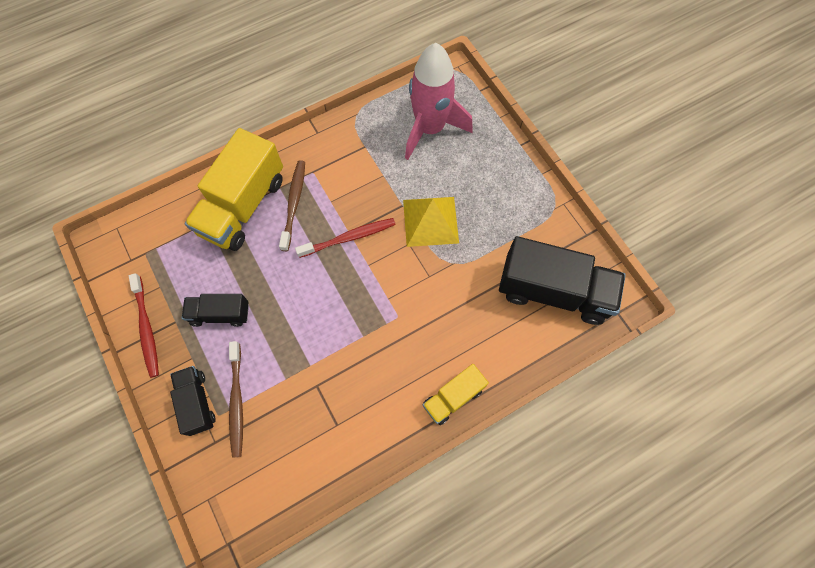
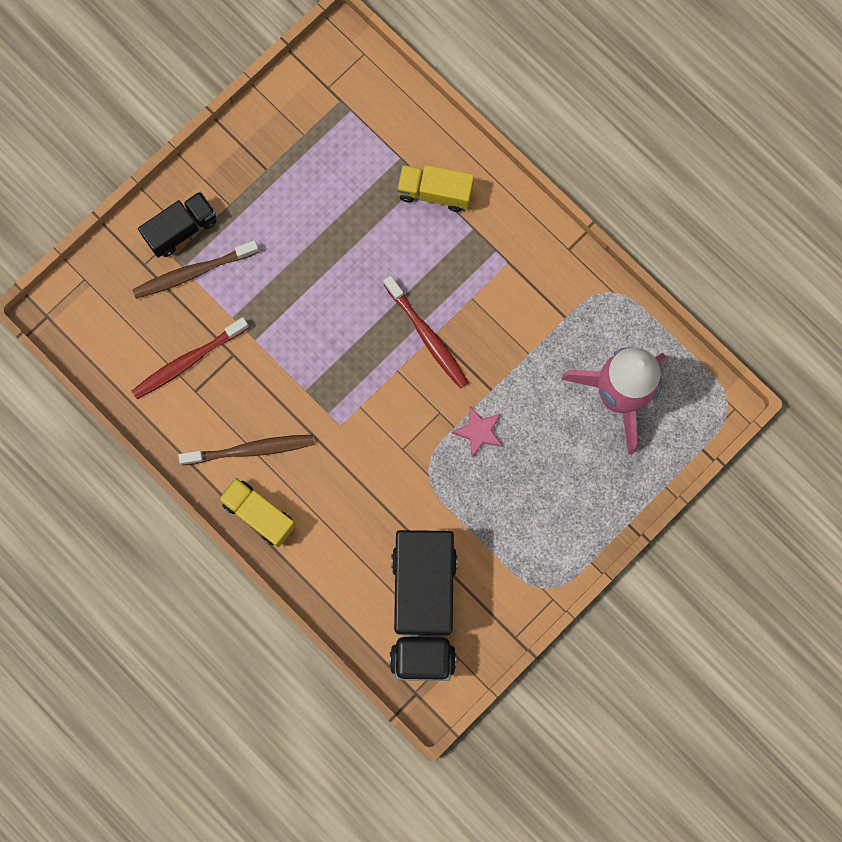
camera: 75 degrees right, 10 degrees up
red toothbrush [129,273,159,378] -> red toothbrush moved to [132,317,249,399]
black truck [182,294,249,327] -> none
yellow truck [185,128,283,251] -> yellow truck [397,165,474,212], size x0.53
brown toothbrush [279,160,305,251] -> brown toothbrush moved to [178,435,314,465]
yellow pyramid [403,197,459,247] -> pink star [452,405,503,458]

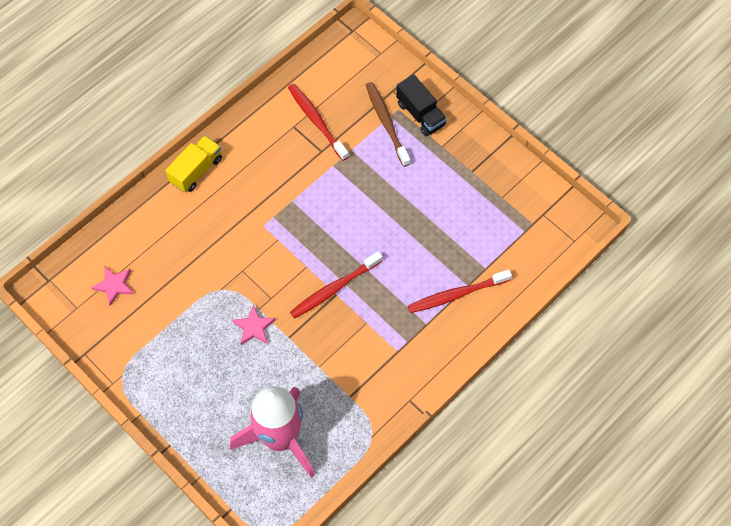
camera: 90 degrees right, 15 degrees down
brown toothbrush [178,435,314,465] -> none
black truck [390,530,457,681] -> pink star [91,266,134,306]
yellow truck [397,165,474,212] -> red toothbrush [408,269,512,313]

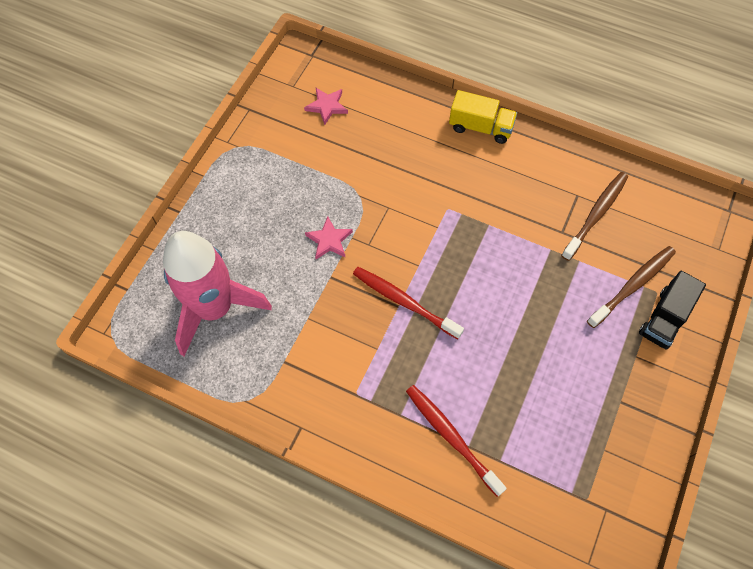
camera: 70 degrees right, 0 degrees up
red toothbrush [288,84,349,161] -> brown toothbrush [561,172,628,261]

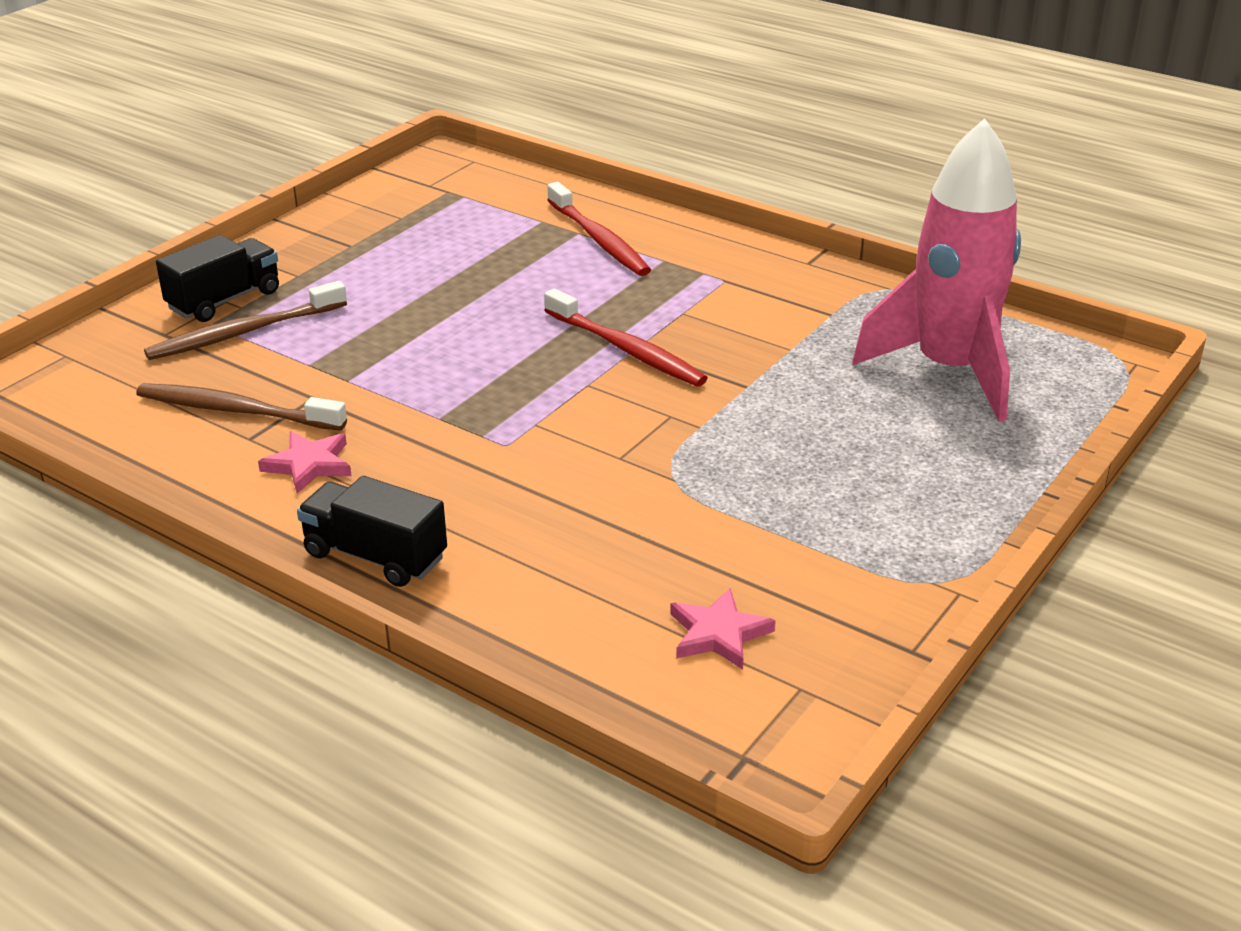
camera: 170 degrees left, 30 degrees down
pink star [305,216,353,259] -> pink star moved to [258,431,352,494]
yellow truck [449,90,517,144] -> black truck [297,476,447,587]
brown toothbrush [561,172,628,261] -> brown toothbrush turned 60 degrees clockwise [136,383,347,431]

